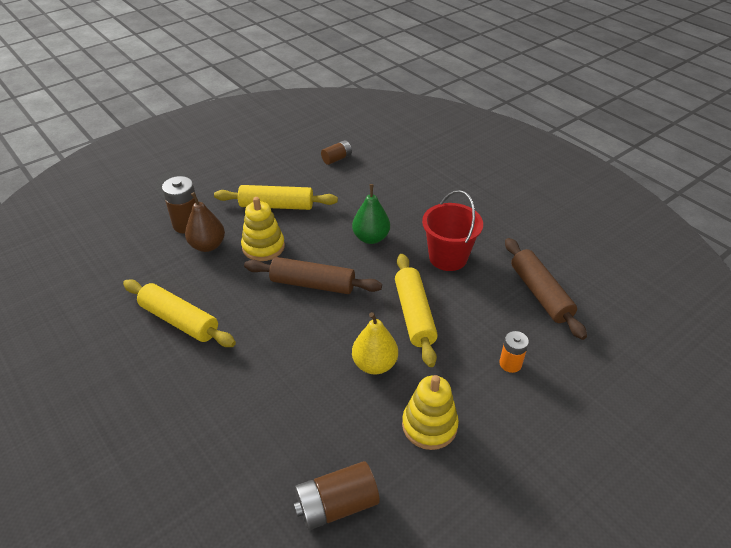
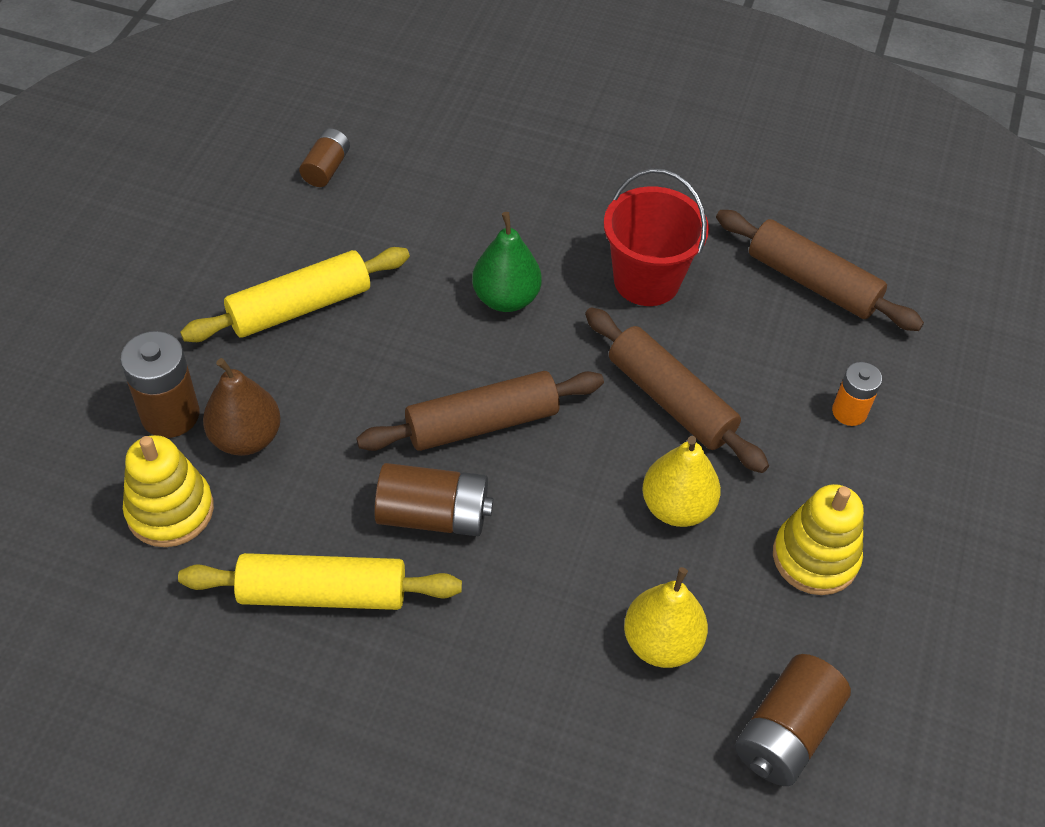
camera: 35 degrees left, 10 degrees up
yellow stacking toy [241,197,285,261] -> yellow stacking toy moved to [123,435,214,547]
yellow rolling pin [395,254,438,367] -> brown rolling pin [585,307,769,473]
none -> brown battery [374,463,493,536]
none -> yellow pear [624,567,708,668]

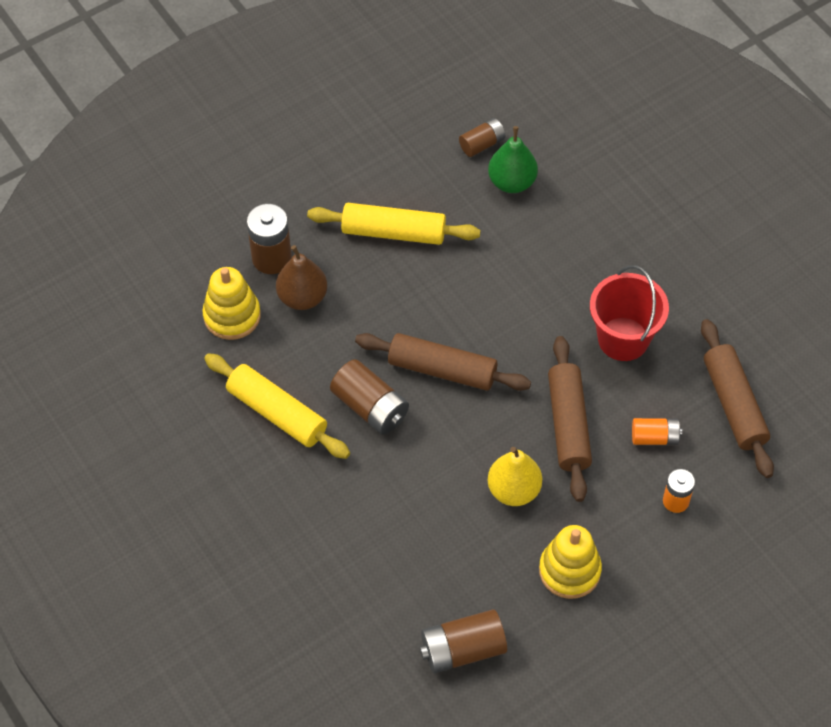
camera: 40 degrees right, 5 degrees up
green pear [472,212,542,312] -> green pear moved to [488,126,538,193]
yellow pear [624,567,708,668] -> none
none -> orange battery [632,418,682,445]

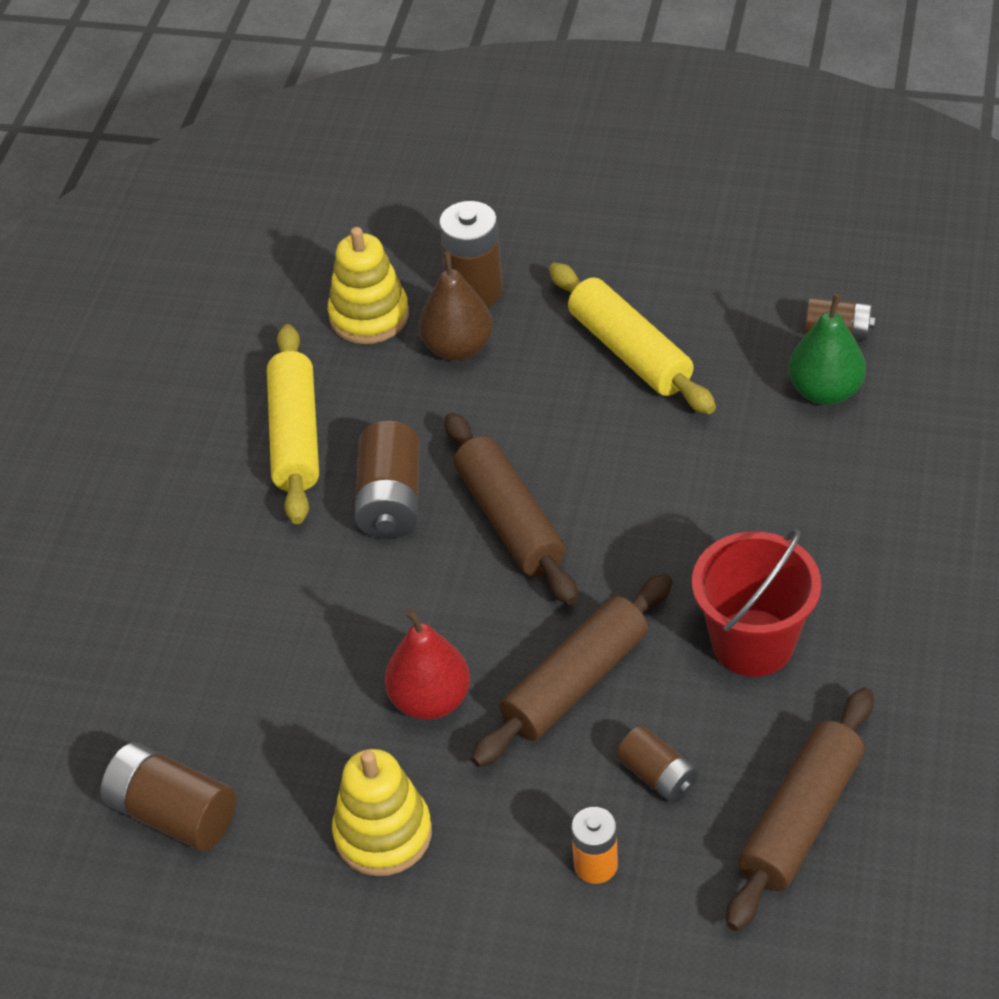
camera: 50 degrees right, 10 degrees down
yellow pear [488,447,542,506] -> red pear [385,609,470,720]
orange battery [632,418,682,445] -> brown battery [617,726,698,803]

